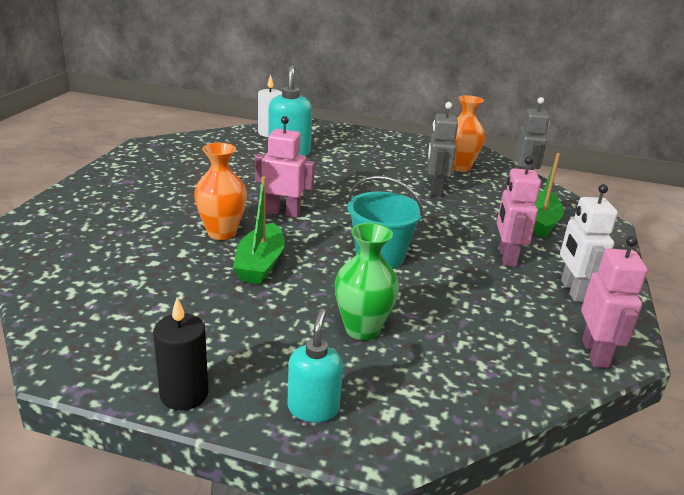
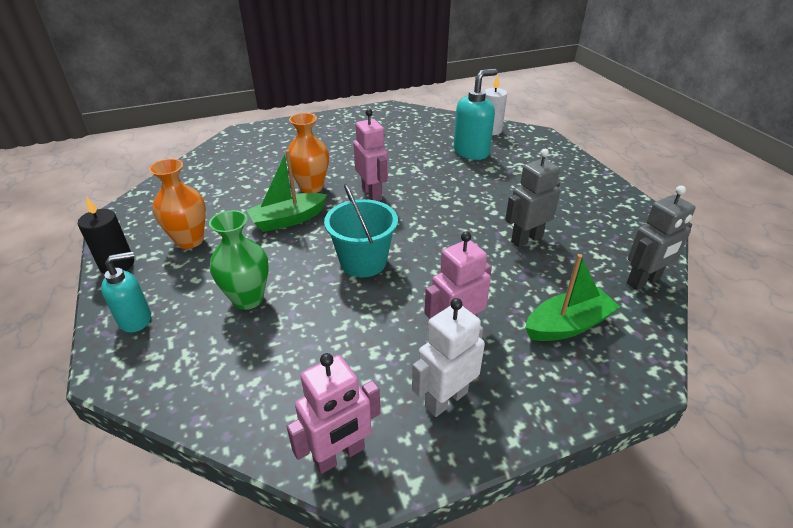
camera: 55 degrees right, 10 degrees up
orange vase [453,95,485,172] -> orange vase moved to [149,159,206,249]

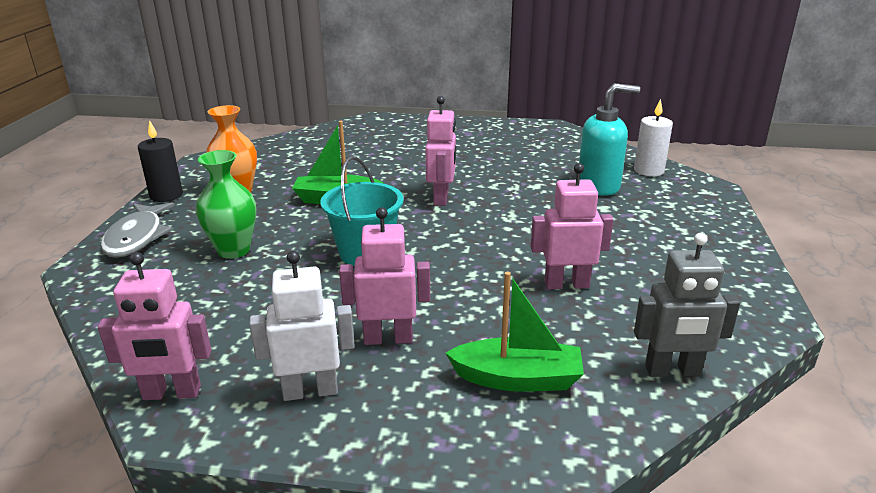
camera: 30 degrees right, 10 degrees down
turquoise soap dispenser [101,251,151,332] -> grey fish [100,202,175,258]
orange vase [286,113,329,193] -> none
grey robot [505,149,560,247] -> pink robot [531,163,614,289]

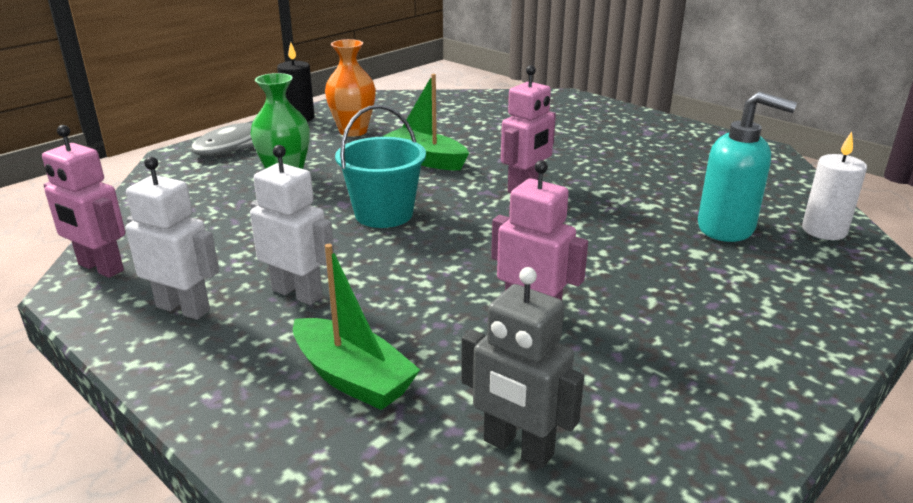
camera: 35 degrees right, 0 degrees up
pink robot [339,207,430,345] -> white robot [250,145,334,305]

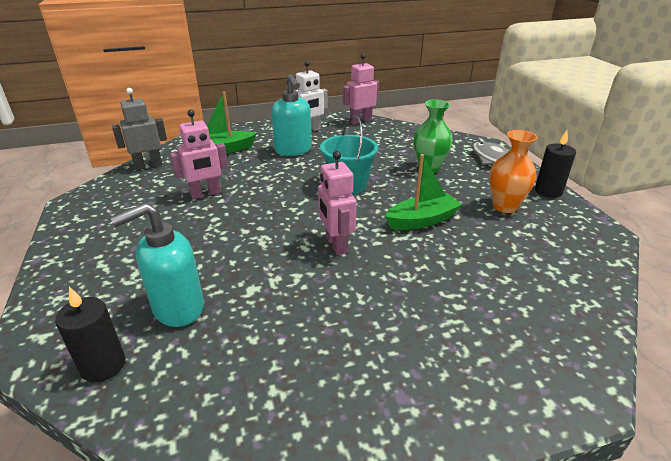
camera: 120 degrees right, 5 degrees up
white robot [250,145,334,305] -> turquoise soap dispenser [272,74,312,156]
white candle [802,132,867,240] -> black candle [55,287,125,382]

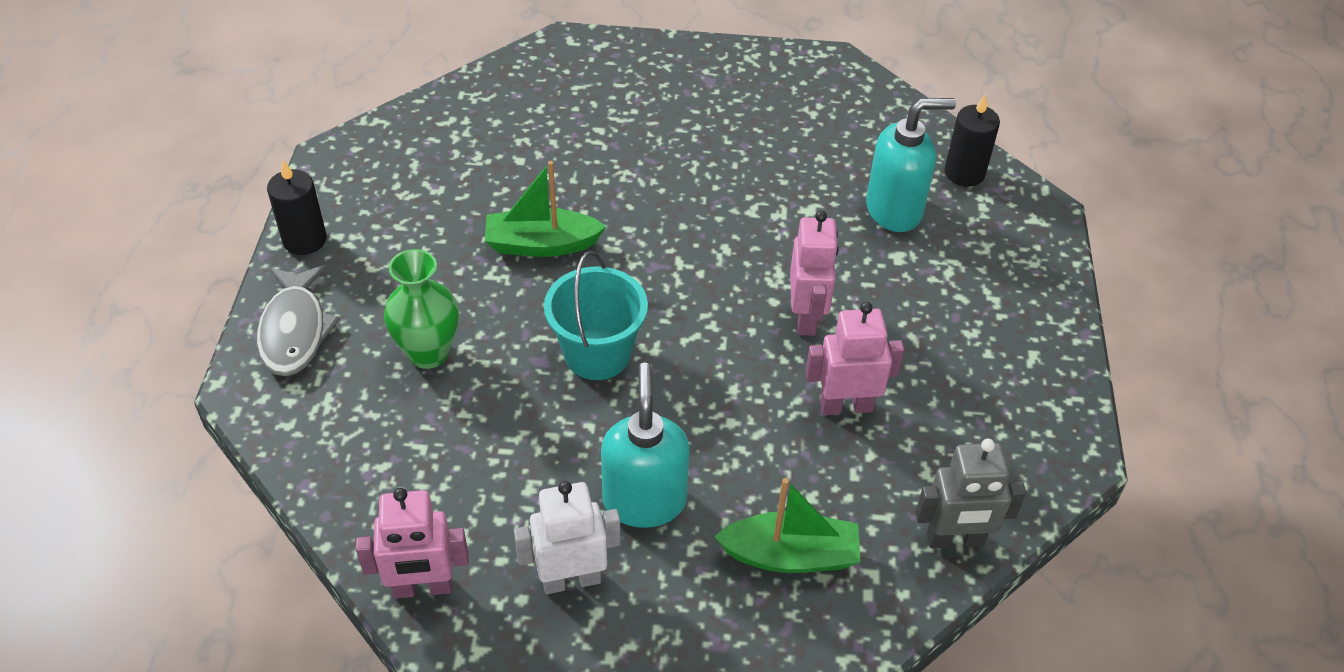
camera: 160 degrees left, 15 degrees up
pink robot [318,151,357,255] -> pink robot moved to [790,211,839,336]
orange vase [489,130,538,213] -> none

